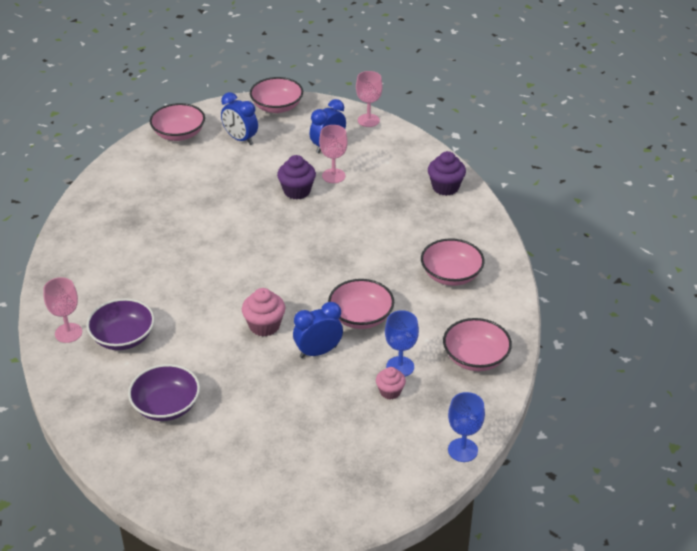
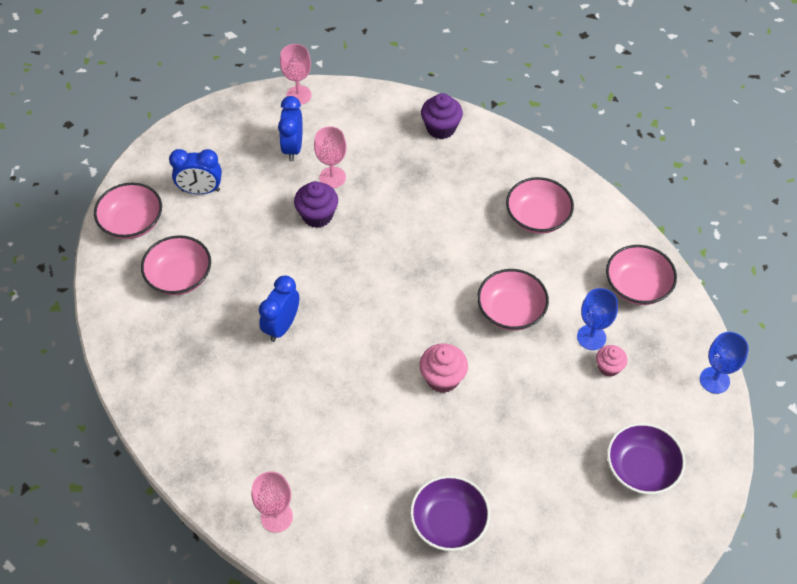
camera: 40 degrees left, 15 degrees up
purple bowl [86,298,155,350] -> purple bowl moved to [607,423,686,495]
pink bowl [250,77,303,113] -> pink bowl moved to [141,235,211,295]
blue clock [293,302,343,358] -> blue clock moved to [259,276,299,342]

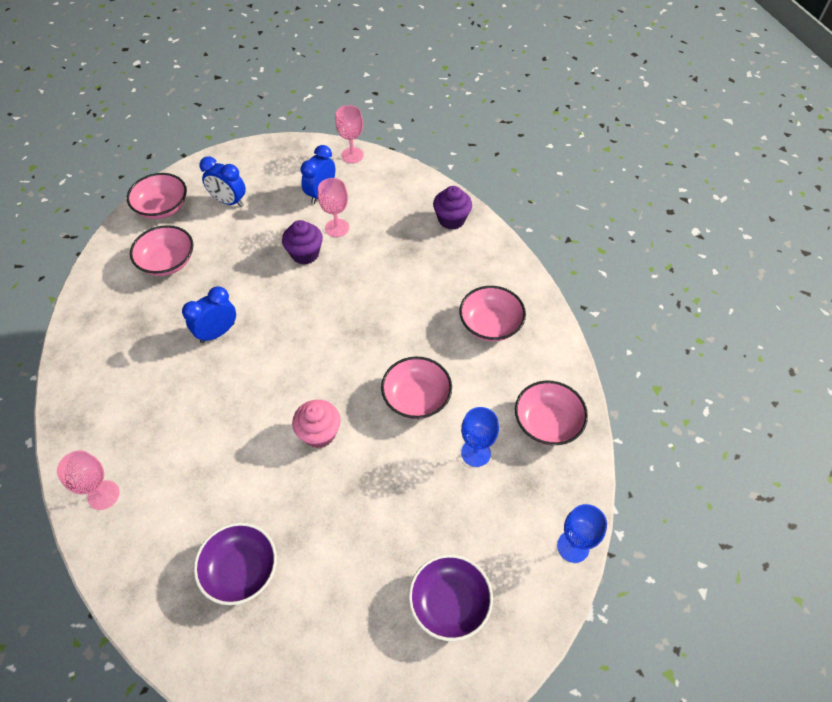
camera: 25 degrees right, 0 degrees up
pink cupcake [596,345,627,377] -> none

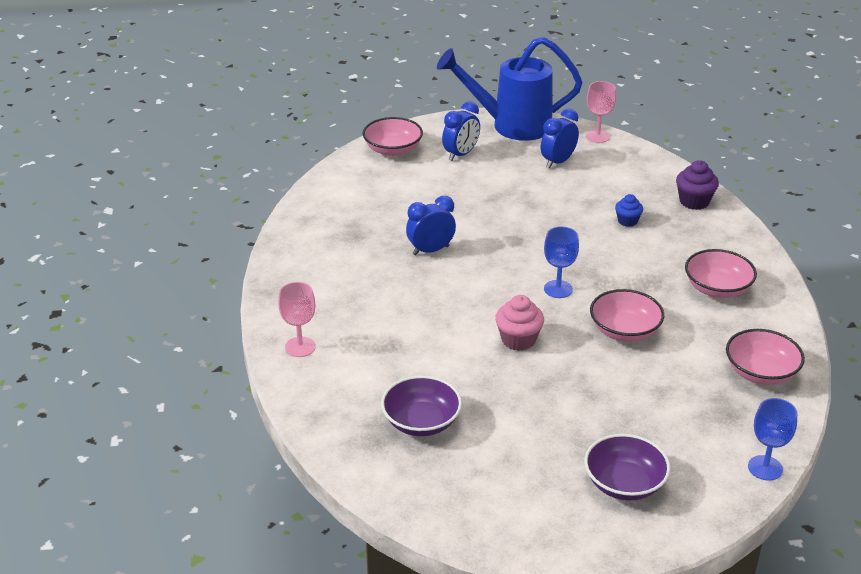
camera: 15 degrees right, 20 degrees down
pink bowl [130,225,193,276] -> none
blue clock [199,156,246,207] -> blue clock turned 90 degrees counterclockwise [442,101,480,161]
purple cupcake [282,220,323,265] -> none
pink goblet [318,178,349,237] -> none
blue goblet [461,407,499,467] -> blue goblet moved to [544,226,579,298]
none -> blue watering can [437,37,583,141]
none -> blue cupcake [615,194,643,227]

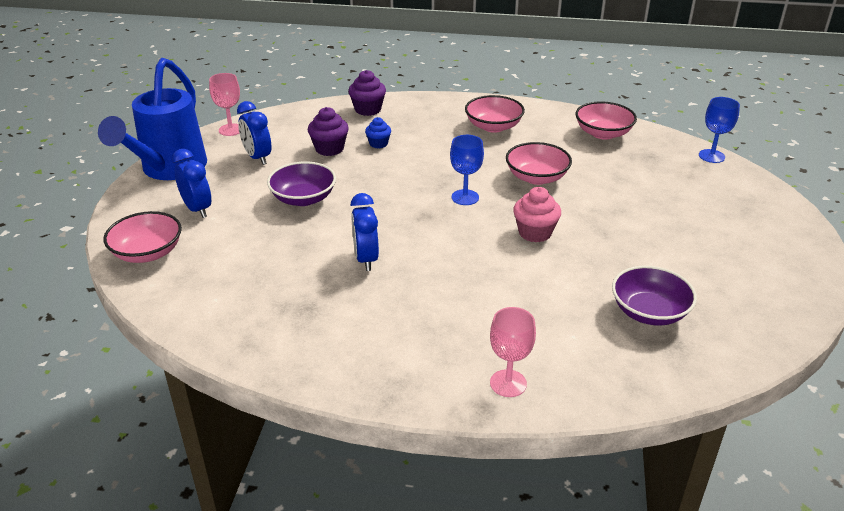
camera: 75 degrees left, 0 degrees up
purple bowl [584,434,670,500] -> purple bowl moved to [267,161,336,206]
none -> purple cupcake [308,107,349,156]

